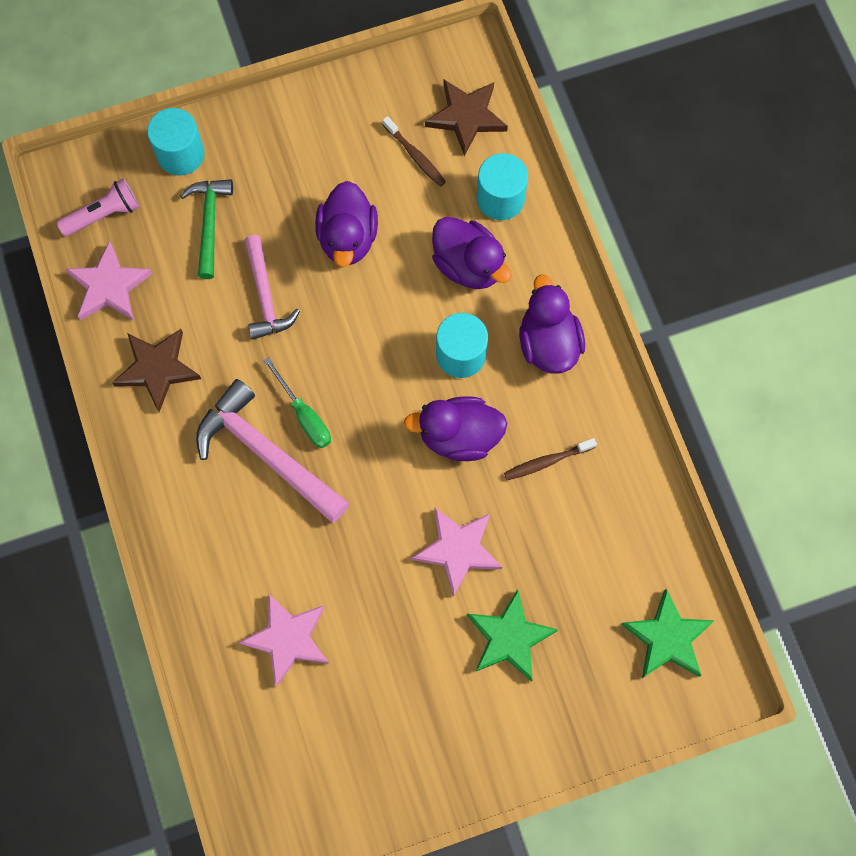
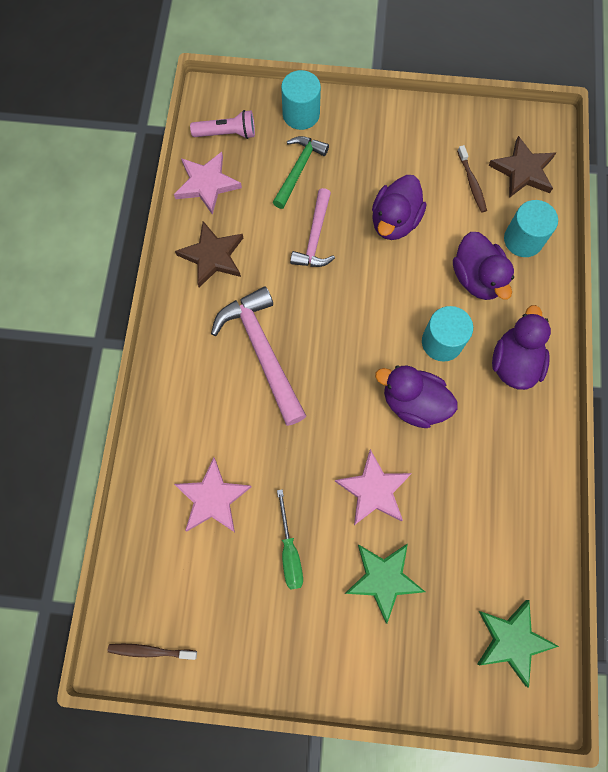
camera: 25 degrees right, 0 degrees up
green screwdriver [263,357,331,448] -> green screwdriver moved to [277,489,303,590]
brown toothbrush [504,438,597,480] -> brown toothbrush moved to [108,644,197,660]

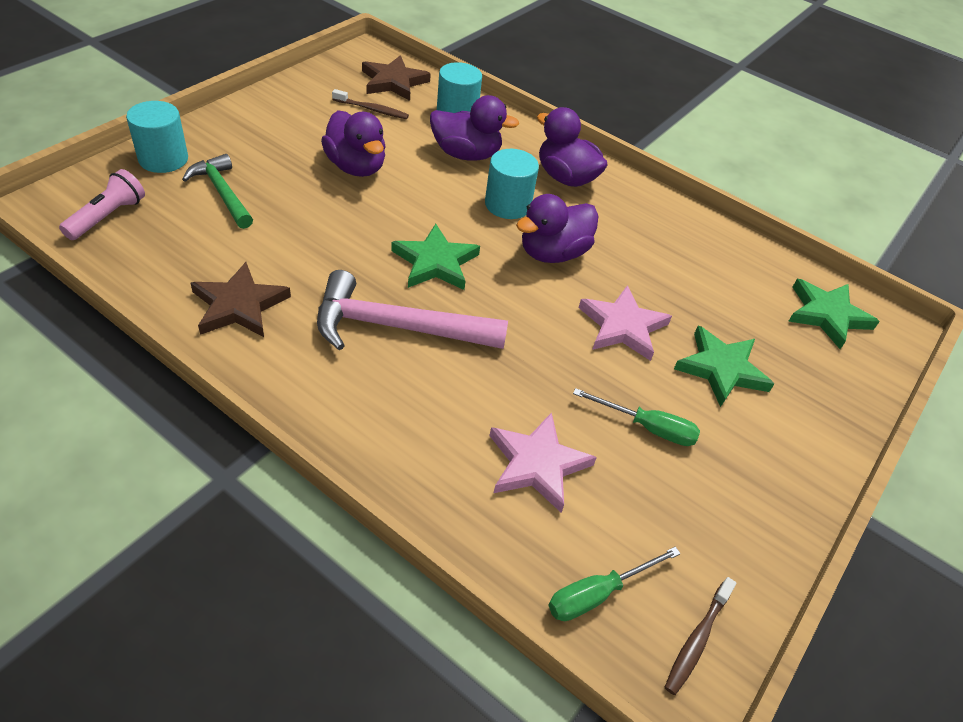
camera: 65 degrees left, 25 degrees down
pink star [174,152,242,215] -> none
pink hammer [290,188,335,267] -> none
none -> green star [391,224,480,290]
none -> green screwdriver [548,547,681,621]

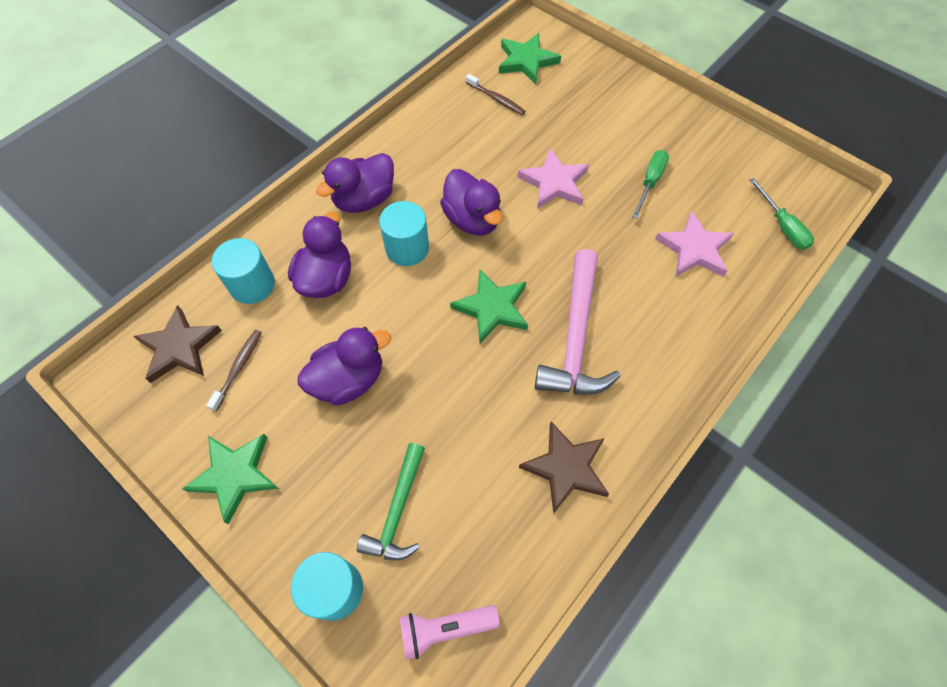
camera: 80 degrees left, 15 degrees up
pink flashlight [59,169,145,240] -> pink flashlight turned 45 degrees counterclockwise [399,605,500,660]
green hammer [182,154,253,229] -> green hammer turned 45 degrees counterclockwise [357,443,425,560]
brown toothbrush [665,577,736,695] -> brown toothbrush moved to [466,74,526,115]
green star [674,326,774,407] -> green star moved to [182,434,279,524]

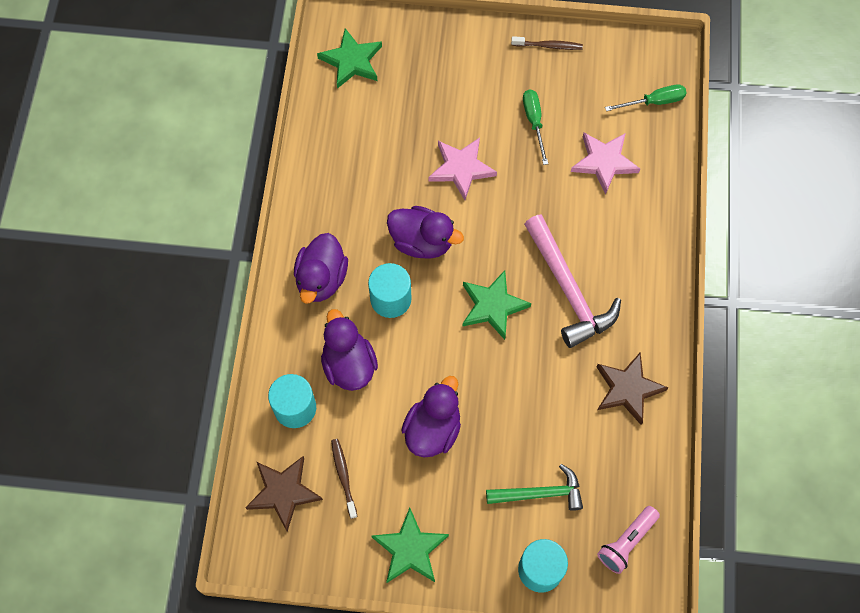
camera: 35 degrees left, 5 degrees up
green hammer [357,443,425,560] -> green hammer turned 75 degrees counterclockwise [486,464,583,511]
brown toothbrush [466,74,526,115] -> brown toothbrush moved to [511,36,583,50]
green screwdriver [749,178,814,250] -> green screwdriver turned 45 degrees counterclockwise [605,84,687,111]

